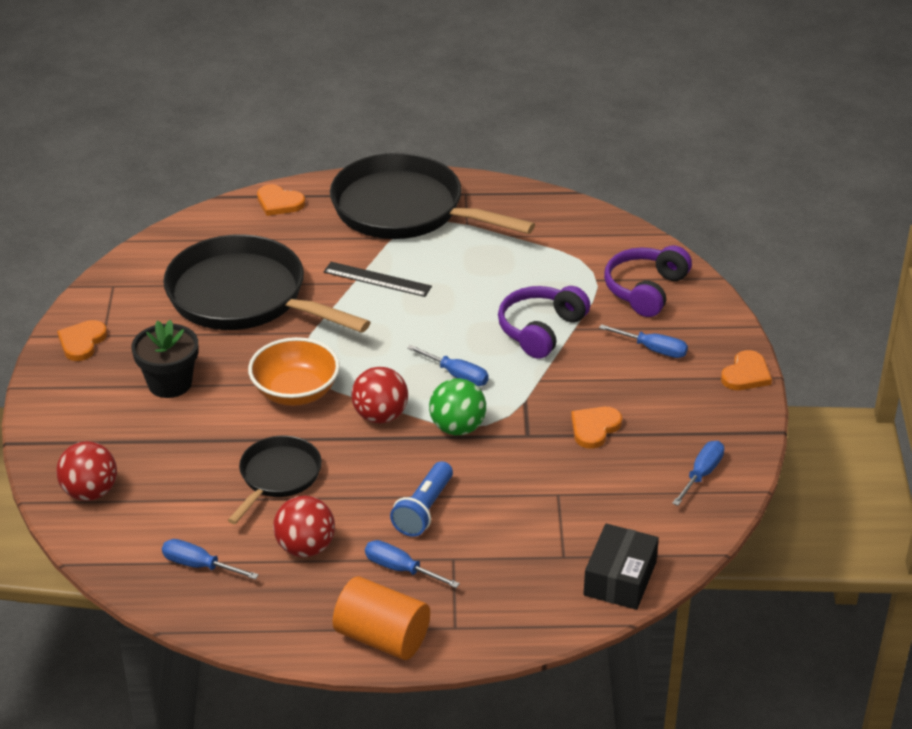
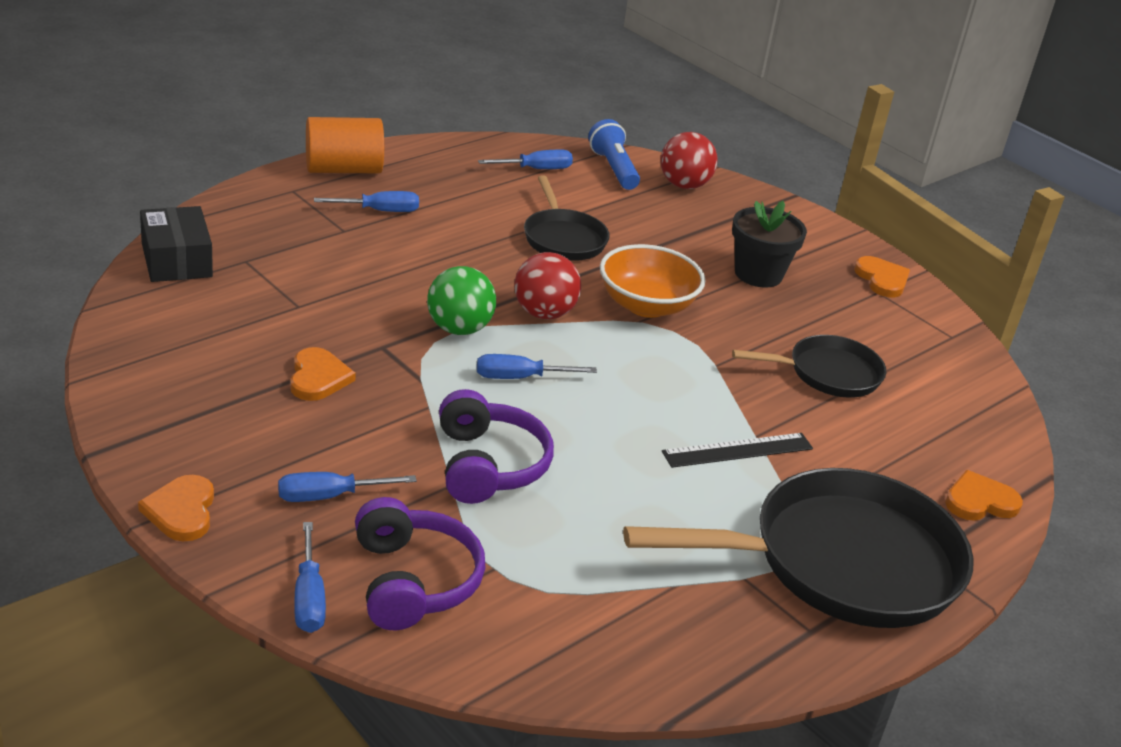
camera: 135 degrees right, 5 degrees down
black pan [163,234,371,333] -> black pan [732,335,886,398], size x0.53
red ball [273,495,335,557] -> none
blue flashlight [390,461,453,537] -> blue flashlight moved to [588,119,640,190]
blue screwdriver [672,441,724,506] -> blue screwdriver moved to [294,522,326,633]

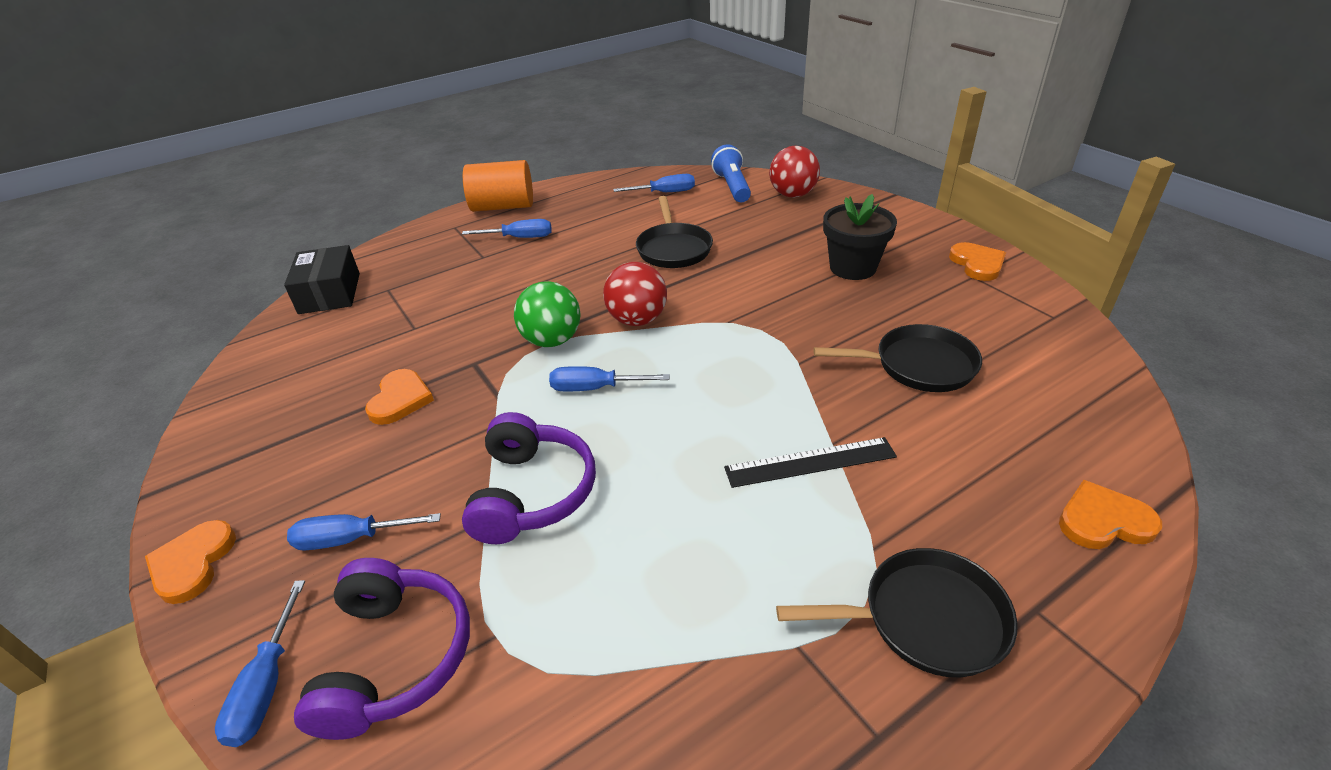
camera: 15 degrees right, 5 degrees up
orange bowl [600,244,706,318] -> none
black pan [623,468,974,628] -> black pan [776,548,1018,677], size x0.53

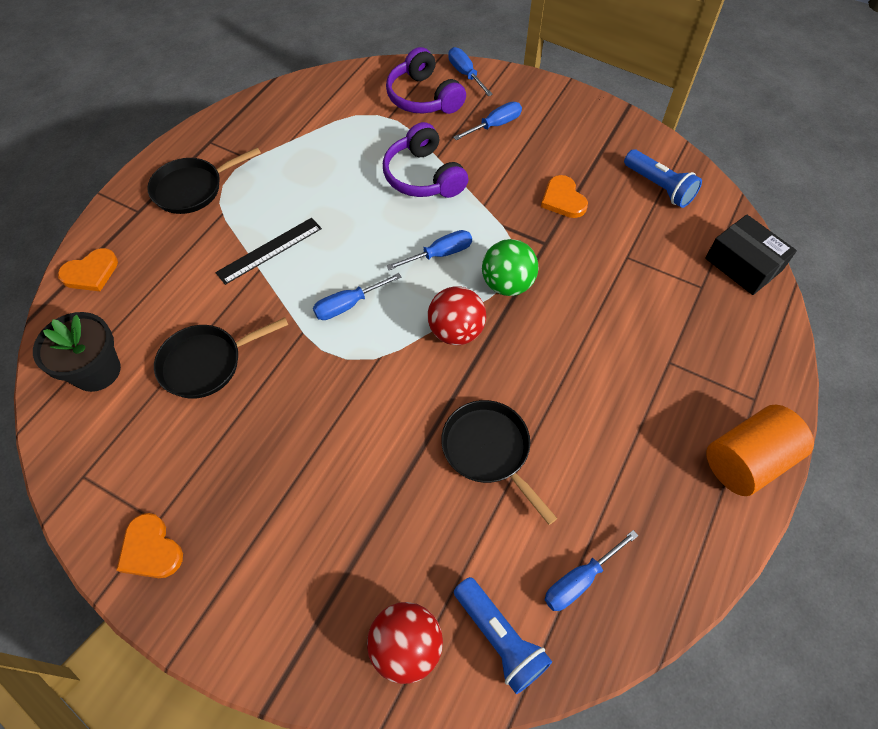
camera: 150 degrees right, 20 degrees up
orange heart [145,520,236,604] -> none
blue screwdriver [462,219,551,238] -> blue screwdriver moved to [313,273,402,320]
black flower pot [823,194,897,280] -> black flower pot moved to [33,312,121,392]
none -> blue flashlight [624,149,702,208]

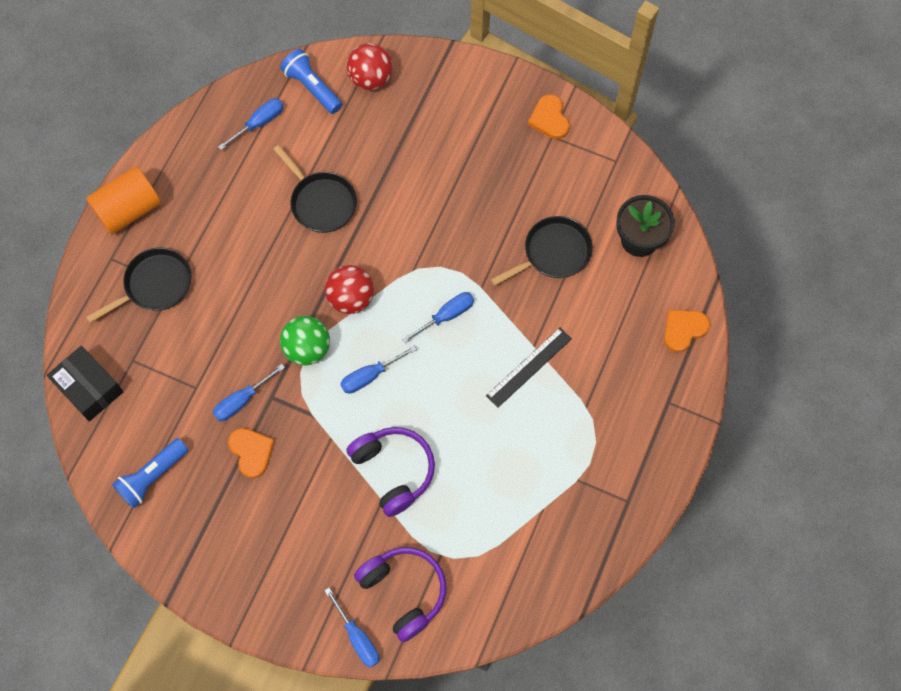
camera: 175 degrees right, 10 degrees up
orange heart [116,513,183,578] -> orange heart turned 150 degrees counterclockwise [528,94,570,139]
black pan [147,147,261,214] -> black pan moved to [86,248,192,323]
blue screwdriver [453,102,522,140] -> blue screwdriver moved to [213,364,285,421]
blue flashlight [624,149,702,208] -> blue flashlight turned 90 degrees counterclockwise [112,438,188,508]

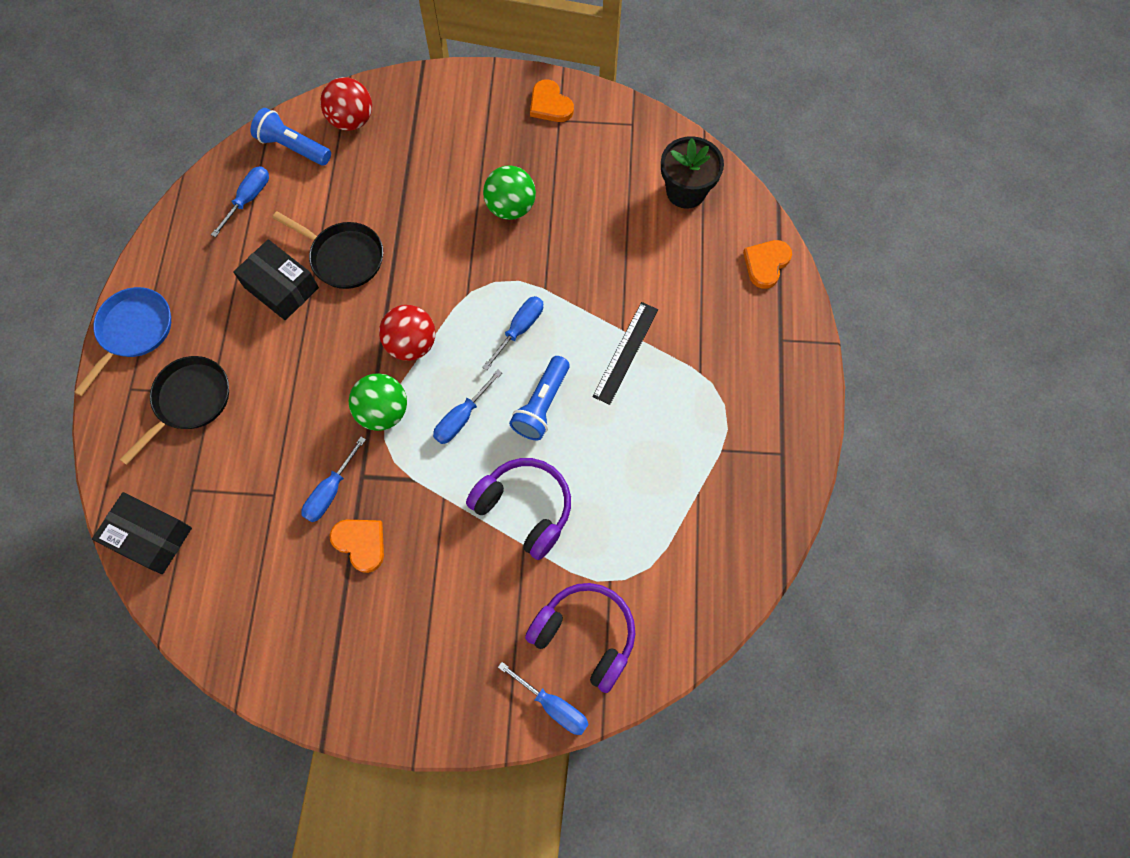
camera: 20 degrees left, 0 degrees up
orange cylinder [86,166,161,235] -> blue pan [74,287,171,396]
blue flashlight [112,438,188,508] -> blue flashlight moved to [509,356,570,440]
black pan [490,216,592,286] -> none
none -> black box [233,239,319,320]
none -> green ball [483,165,536,220]

